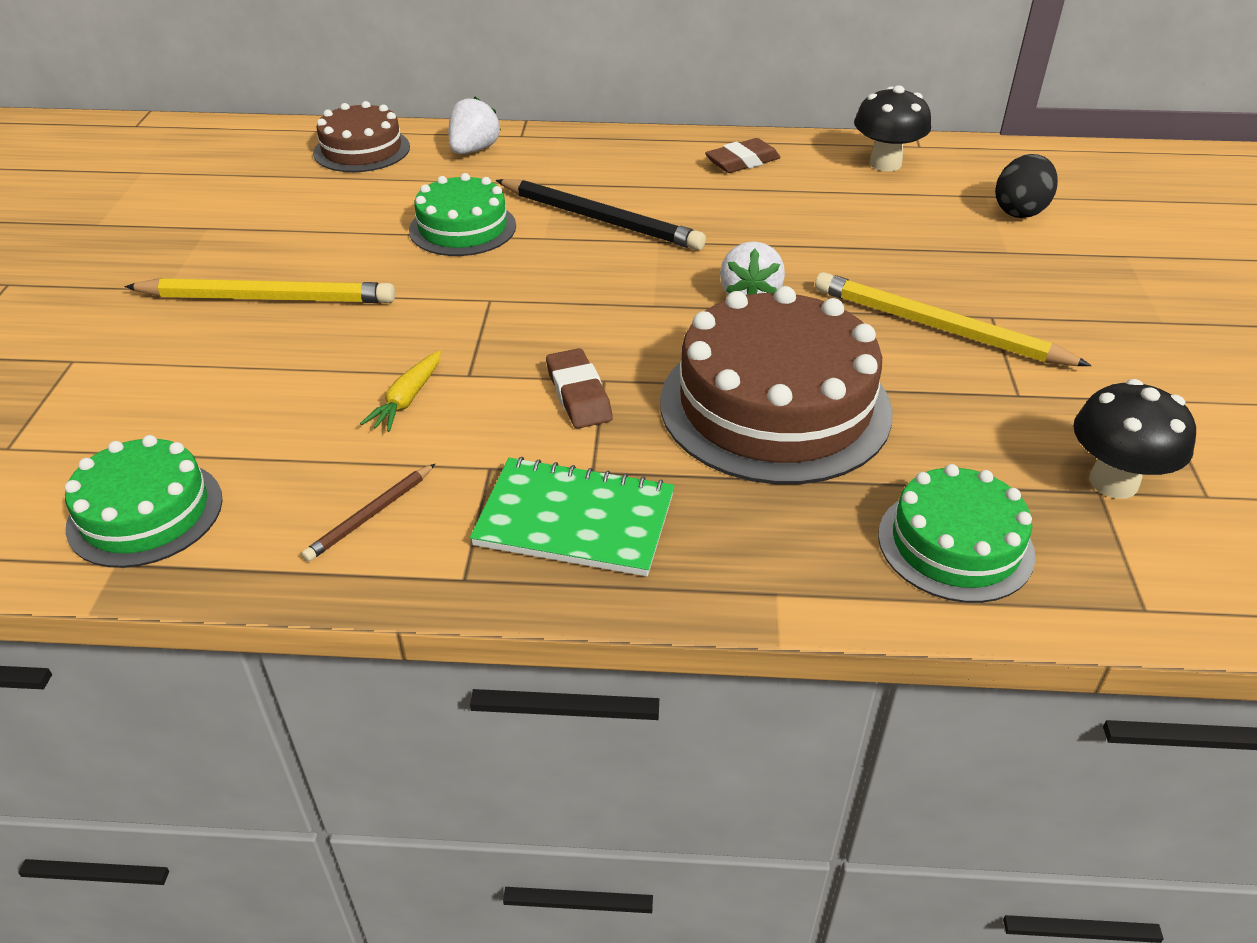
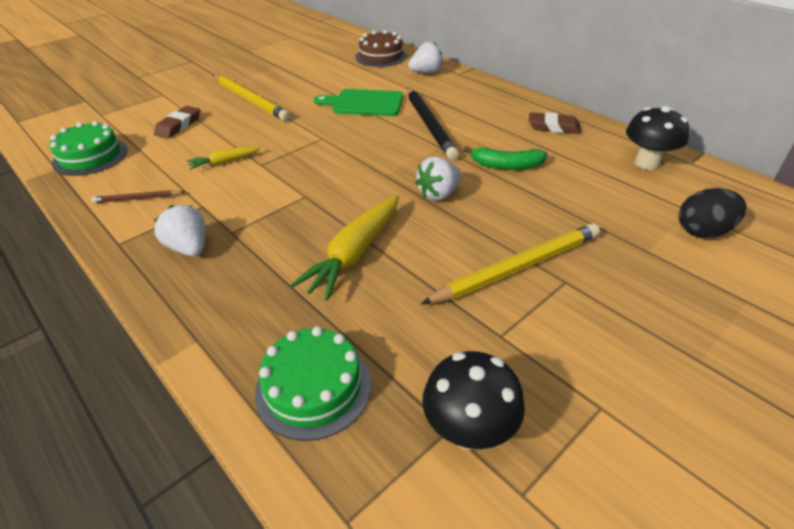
camera: 45 degrees right, 0 degrees up
green cake [409,173,516,256] -> green cutting board [314,89,403,116]
green notebook [470,457,675,576] -> white strawberry [154,205,205,257]
brown eraser [546,348,613,429] -> brown eraser moved to [154,106,200,139]
brown cake [660,286,893,484] -> yellow carrot [290,195,399,301]
yellow pencil [815,272,1092,366] -> yellow pencil turned 75 degrees clockwise [421,223,600,304]
none -> green banana [464,146,547,170]

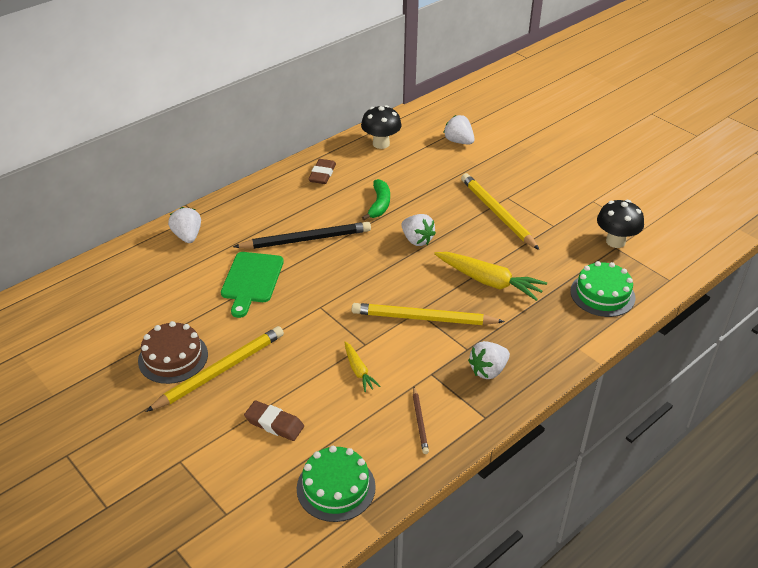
camera: 90 degrees left, 0 degrees up
brown cake [355,30,407,67] -> brown cake moved to [138,321,208,384]
black egg [679,188,746,238] -> white strawberry [443,115,475,144]
none -> yellow pencil [352,303,505,325]

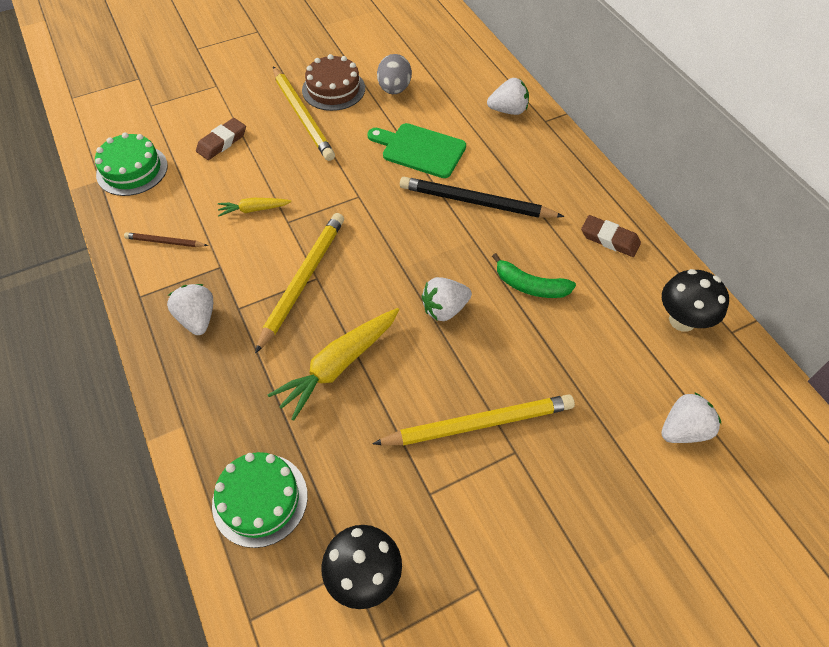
camera: 105 degrees right, 15 degrees up
black pencil [233,222,371,249] -> black pencil turned 105 degrees clockwise [400,177,564,218]
none -> grey egg [377,54,412,94]

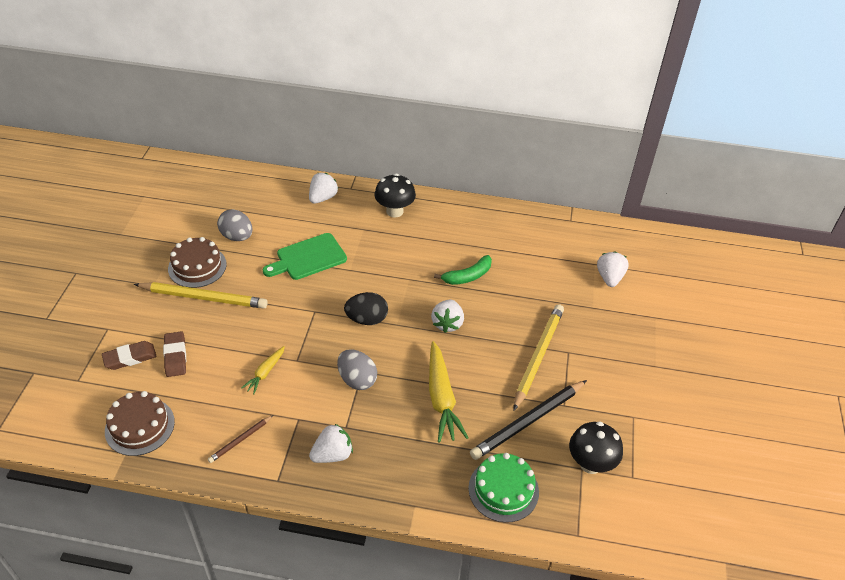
camera: 55 degrees left, 10 degrees down
green cake [95,133,168,196] -> brown cake [105,391,175,456]
white strawberry [167,284,213,335] -> white strawberry turned 135 degrees clockwise [309,424,353,463]
yellow pencil [255,213,344,354] -> grey egg [337,350,377,390]
black pencil [400,177,564,218] -> black pencil moved to [470,380,587,460]
brown eraser [581,215,641,257] -> brown eraser moved to [102,341,156,370]
black mushroom [662,269,729,332] -> black mushroom moved to [375,174,416,218]
none -> black egg [344,292,388,325]

